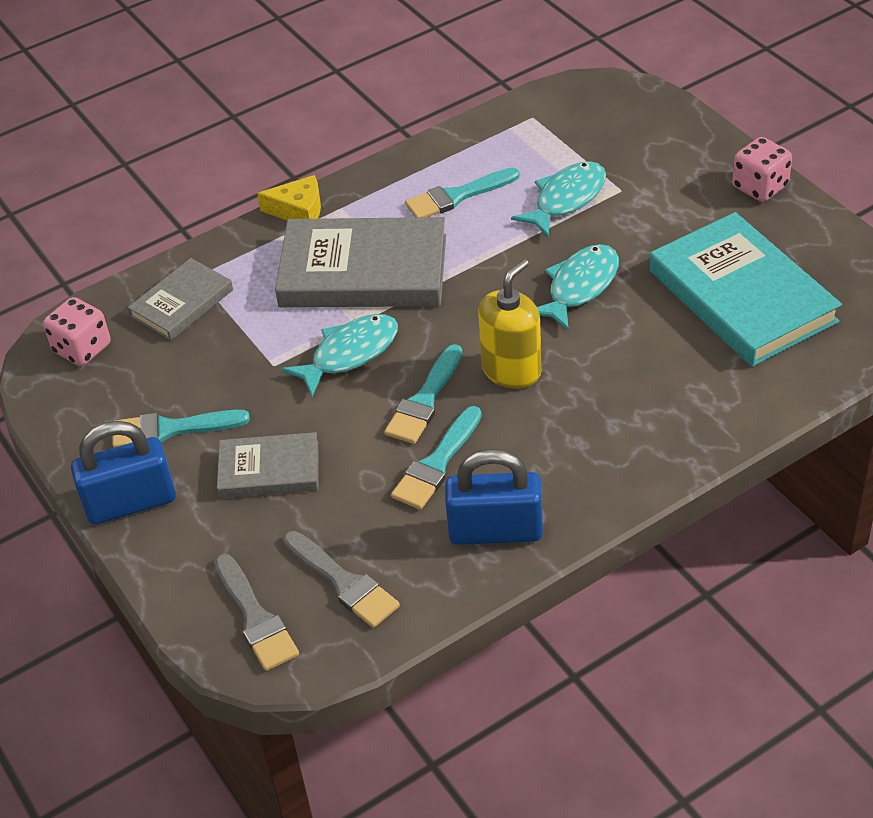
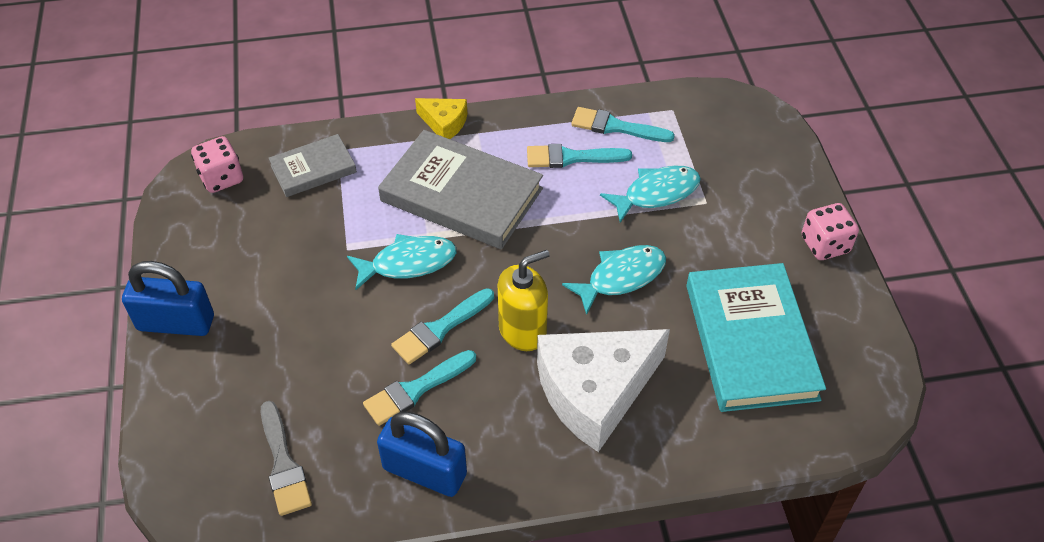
camera: 20 degrees right, 5 degrees up
turquoise brush [113,410,250,448] -> turquoise brush moved to [571,107,675,142]
grey brush [215,554,299,671] -> none
grey book [217,432,318,498] -> none
none -> white cheese [537,329,670,452]

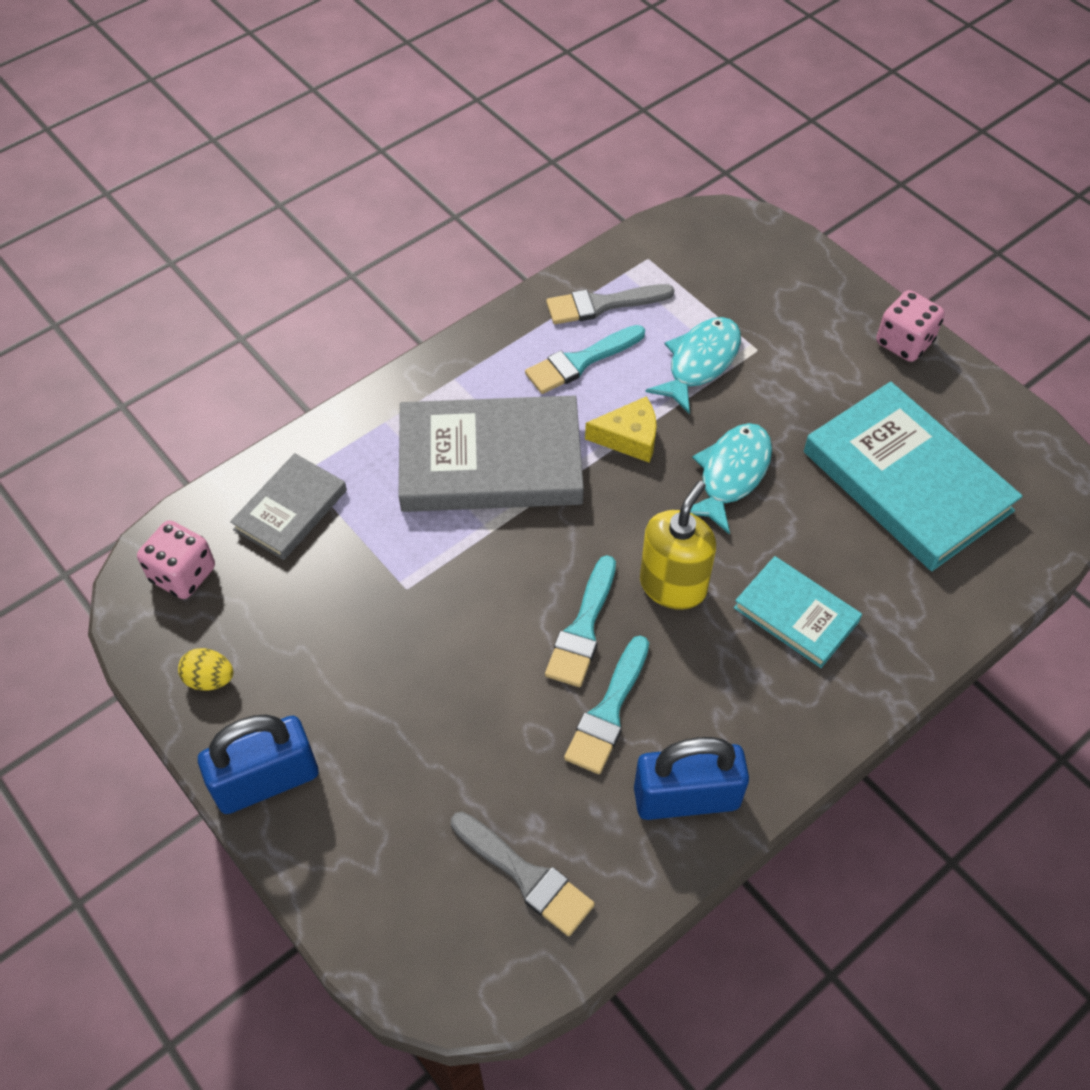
camera: 30 degrees left, 5 degrees up
turquoise fish [347,234,457,290] -> none
yellow cheese [415,98,467,139] -> yellow cheese moved to [585,396,657,463]
white cheese [537,329,670,452] -> turquoise book [734,556,862,668]
turquoise brush [571,107,675,142] -> grey brush [546,284,674,324]
none -> yellow egg [178,648,233,691]

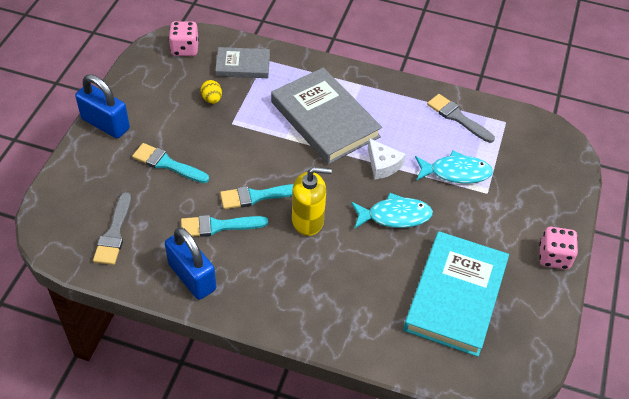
camera: 55 degrees right, 5 degrees down
yellow egg [178,648,233,691] -> yellow egg moved to [201,80,222,104]
turquoise brush [525,325,645,394] -> turquoise brush moved to [132,143,209,183]
yellow cheese [585,396,657,463] -> white cheese [368,138,406,179]
turquoise book [734,556,862,668] -> none

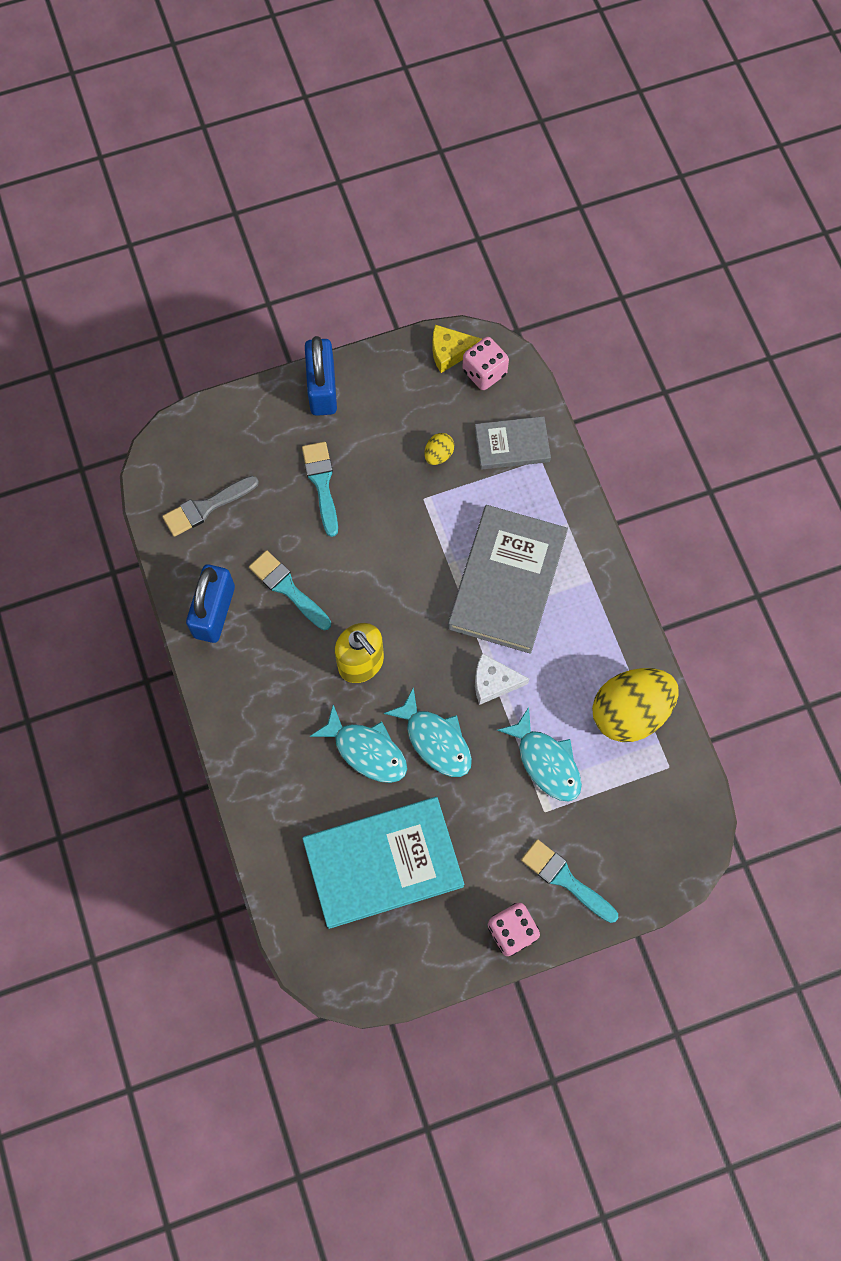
camera: 55 degrees right, 20 degrees up
grey book [215,47,270,78] -> grey book turned 60 degrees counterclockwise [475,416,551,470]
turquoise brush [220,184,294,209] -> turquoise brush moved to [521,839,618,923]
white cheese [368,138,406,179] -> white cheese turned 75 degrees clockwise [475,653,529,705]
grey brush [427,94,495,143] -> yellow egg [592,668,679,742]
none -> turquoise fish [310,705,407,783]
none -> yellow cheese [432,325,482,373]

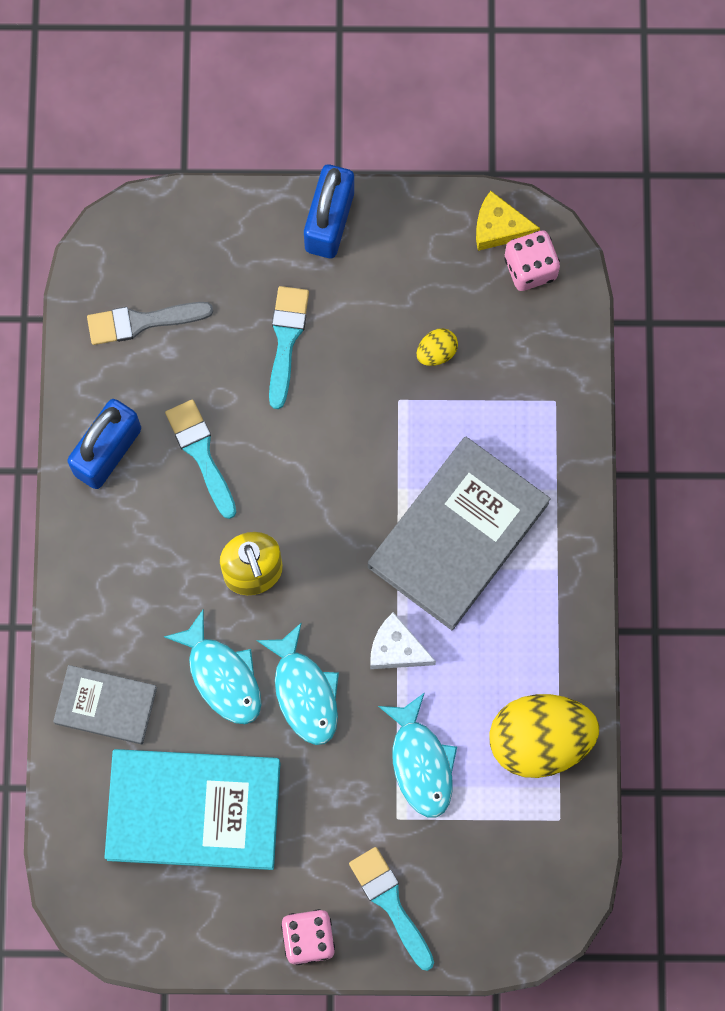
camera: 20 degrees right, 5 degrees up
grey book [475,416,551,470] -> grey book moved to [53,665,157,744]

